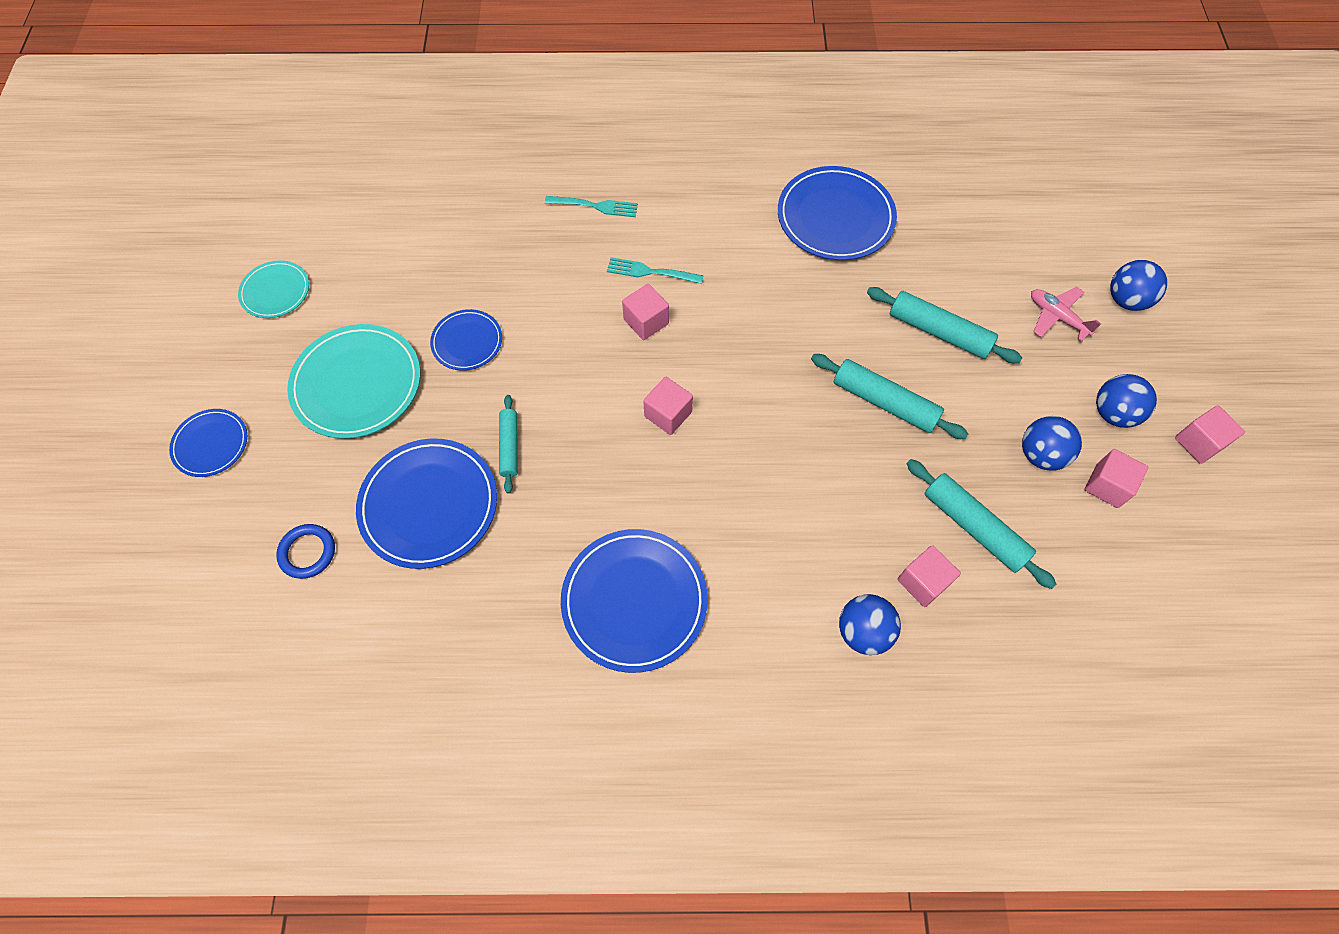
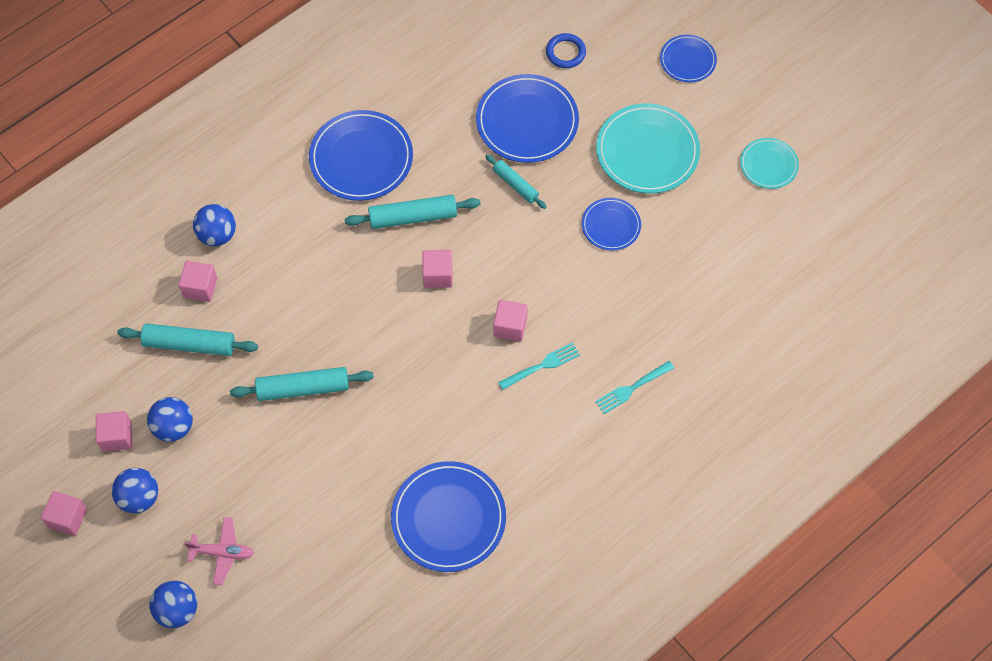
camera: 140 degrees right, 0 degrees up
turquoise rolling pin [867,287,1022,363] -> turquoise rolling pin moved to [345,195,480,229]

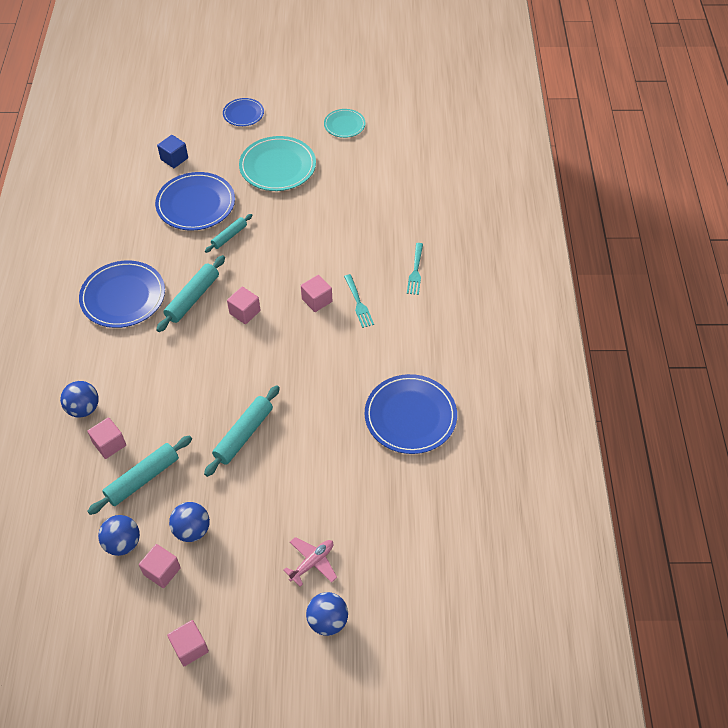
camera: 50 degrees left, 10 degrees down
blue ball [112,468,158,514] -> blue ball moved to [98,515,140,556]
turquoise rolling pin [485,155,547,209] -> turquoise rolling pin turned 45 degrees counterclockwise [205,214,253,253]
turquoise fork [498,342,580,390] -> turquoise fork turned 150 degrees clockwise [344,274,374,328]
blue ring [546,33,586,68] -> blue cube [157,135,188,168]
blue plate [582,198,641,251] -> none

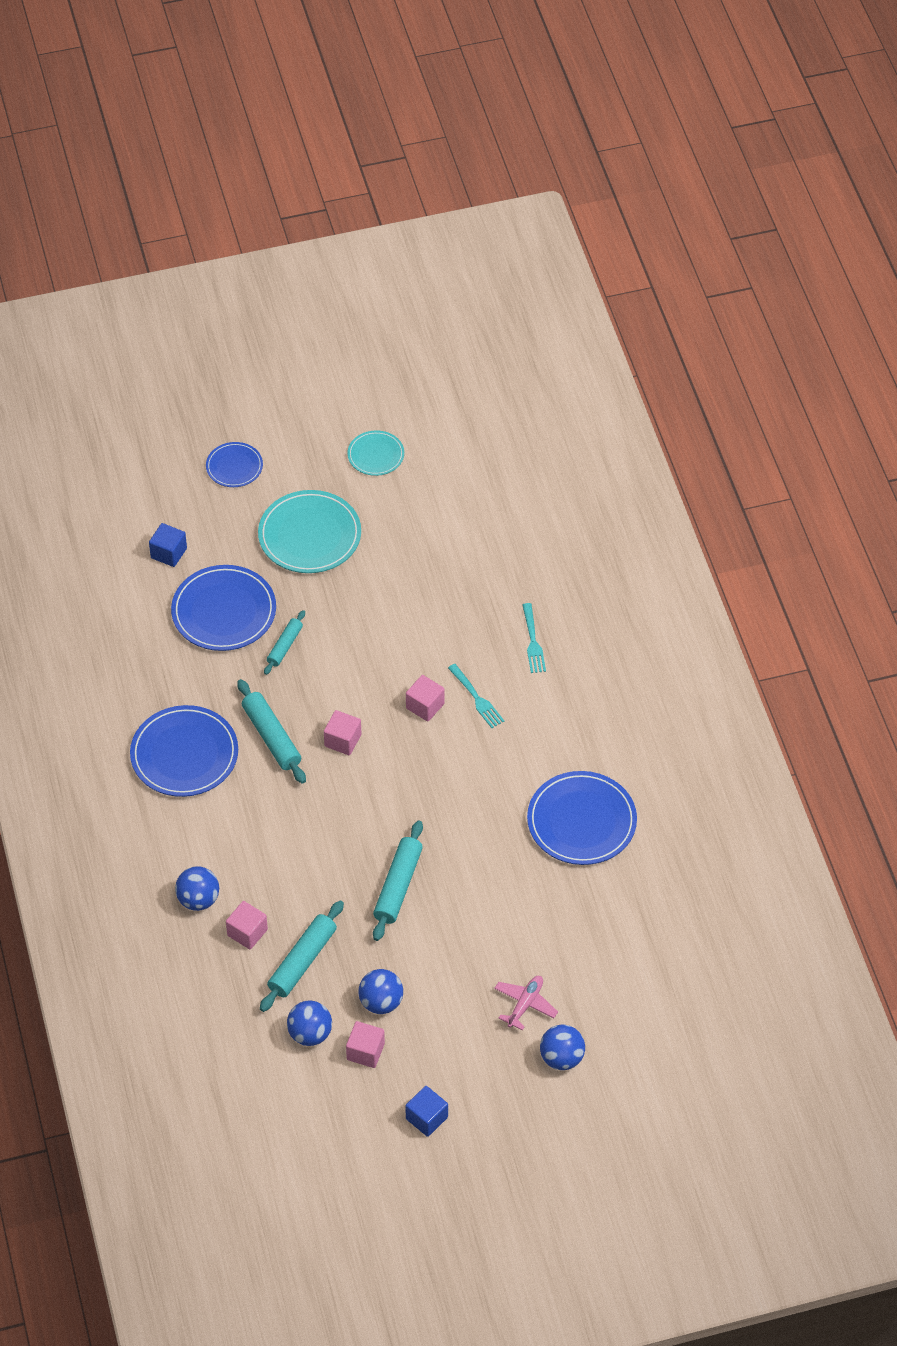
camera: 15 degrees left, 0 degrees up
turquoise rolling pin [156,255,225,332] -> turquoise rolling pin turned 45 degrees counterclockwise [237,679,306,784]
pink cube [167,620,209,666] -> blue cube [405,1086,448,1137]

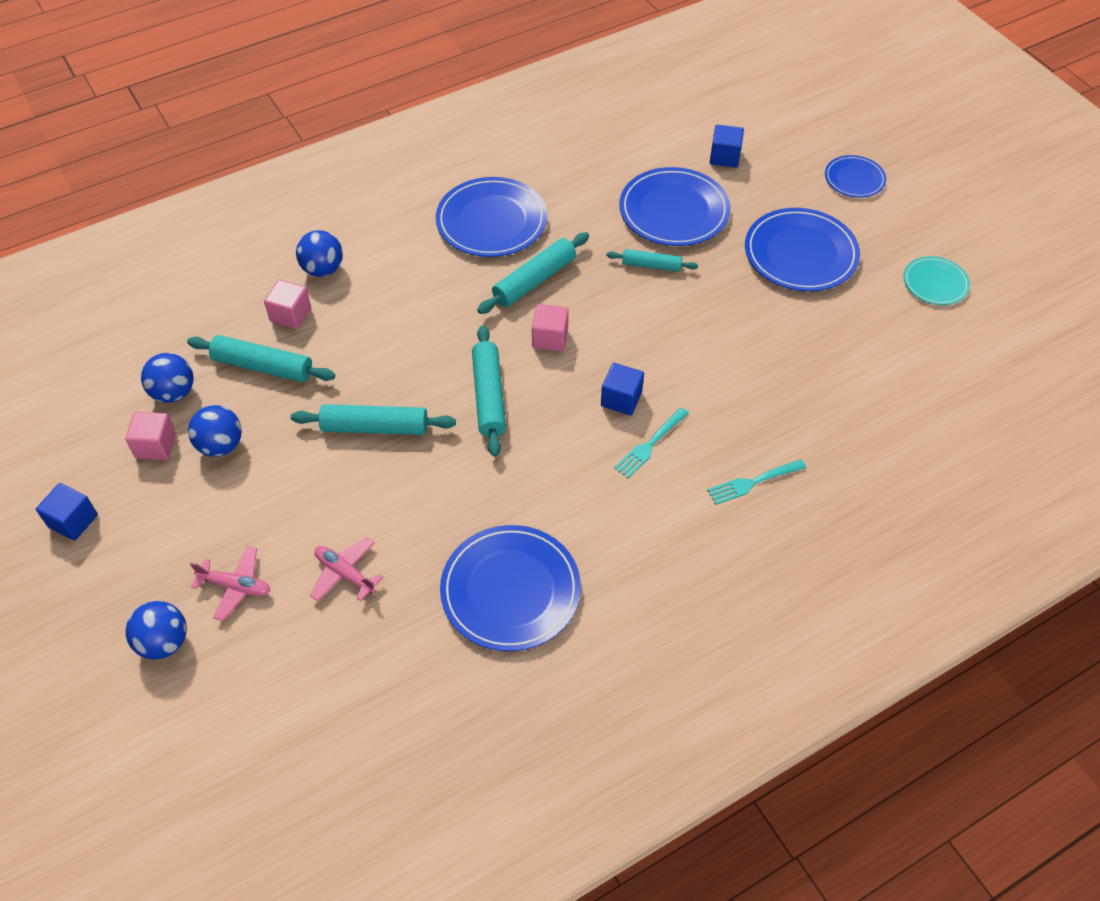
camera: 75 degrees right, 0 degrees up
turquoise plate [258,490,361,573] -> blue plate [745,208,860,291]
pink cube [406,675,445,722] -> blue cube [601,363,644,415]
none -> pink plane [310,537,383,602]
none -> turquoise rolling pin [472,325,506,457]

